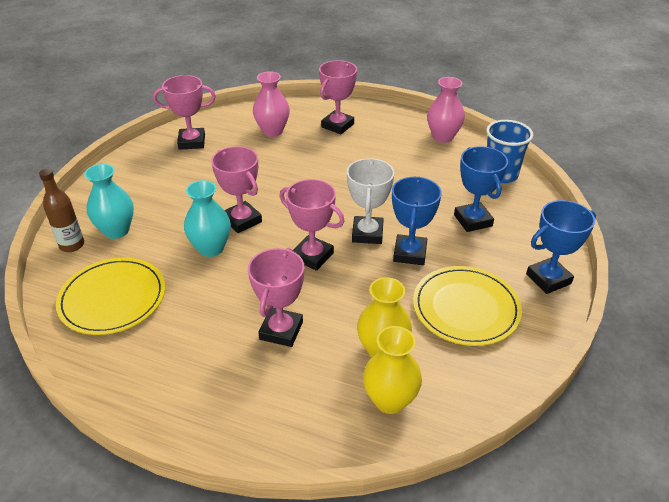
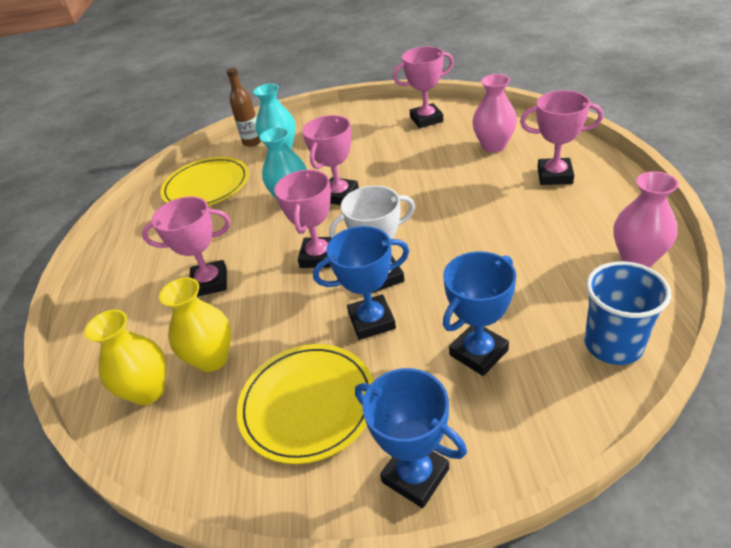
camera: 70 degrees right, 0 degrees up
pink trophy [153,75,216,150] -> pink trophy turned 75 degrees counterclockwise [393,46,454,128]

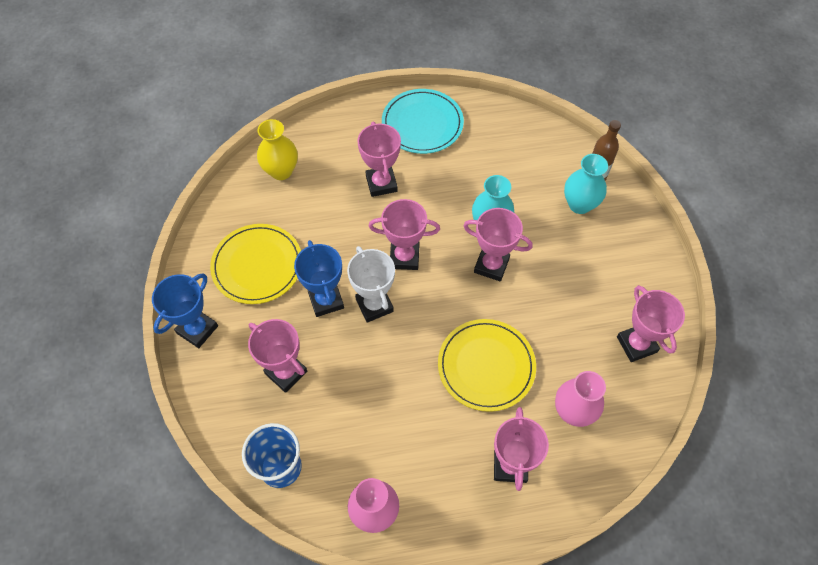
camera: 80 degrees right, 20 degrees up
yellow vase [159,277,231,372] -> none
yellow plate [160,157,249,206] -> yellow plate moved to [438,319,536,412]
blue trophy [443,251,516,376] -> pink trophy [248,319,307,393]
none -> turquoise plate [382,89,464,154]

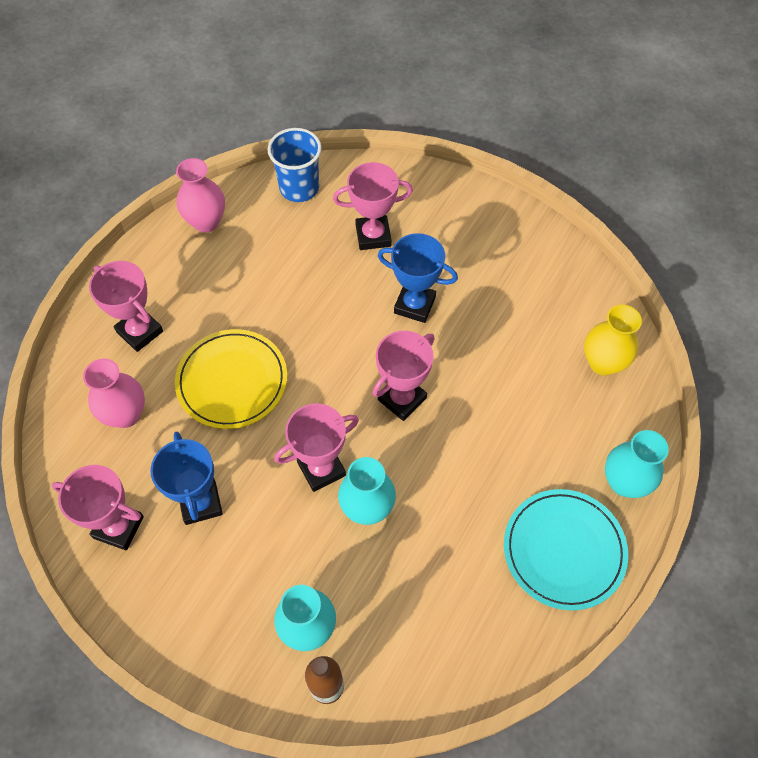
camera: 130 degrees right, 0 degrees up
blue trophy [152,273,218,348] -> blue trophy moved to [150,432,223,525]
yellow plate [210,224,301,304] -> none
white trophy [347,246,395,323] -> none
pink trophy [357,122,401,197] -> none
none -> turquoise vase [605,430,669,498]

